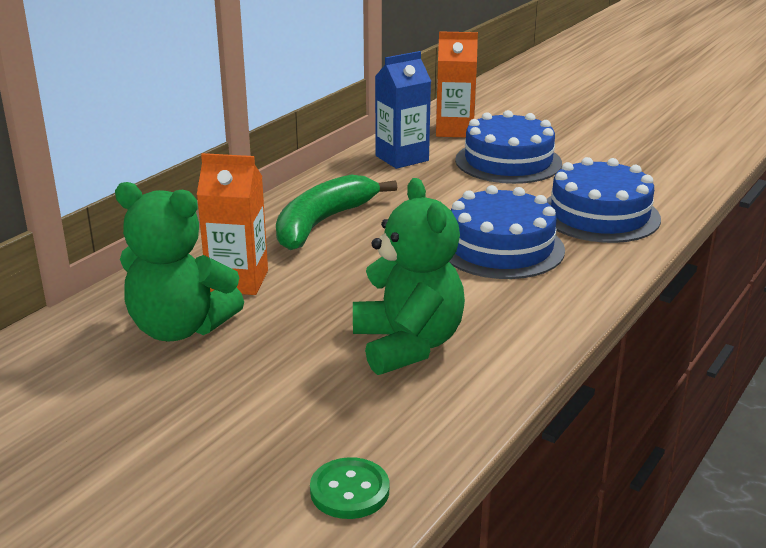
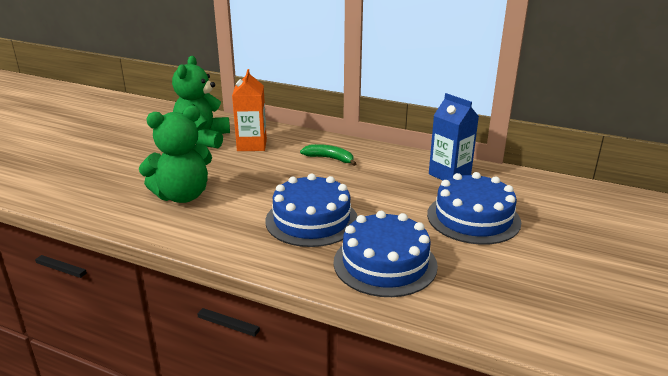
camera: 80 degrees right, 0 degrees up
green banana [276,175,397,250] -> green banana [300,144,357,166], size x0.57
green button [310,457,389,519] -> none
orange carton [436,31,478,137] -> none

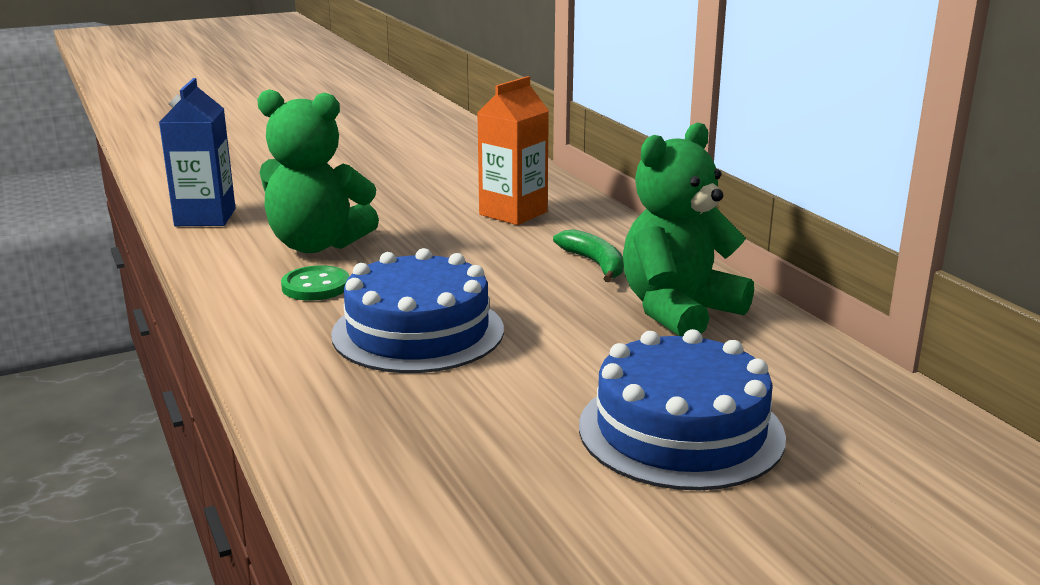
camera: 40 degrees right, 5 degrees down
green teddy bear [172,56,230,148] -> green teddy bear moved to [623,122,754,336]
blue cake [334,211,438,297] -> none
blue carton [429,93,479,181] -> blue carton moved to [159,78,236,226]
none -> green button [281,265,349,301]

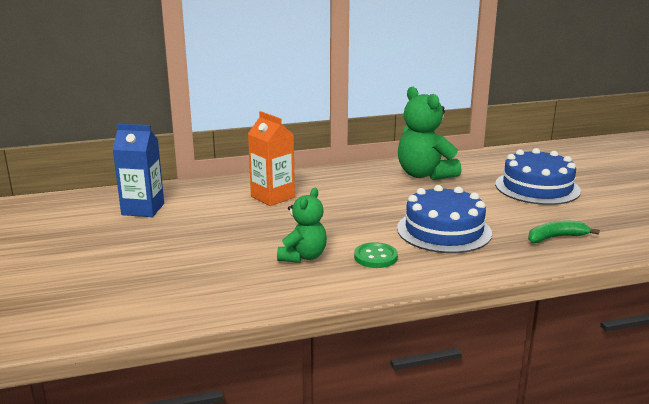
camera: 80 degrees left, 0 degrees up
blue carton [159,78,236,226] -> blue carton moved to [112,124,164,217]
green teddy bear [257,89,379,253] -> green teddy bear [277,188,327,263], size x0.64
green banana [553,229,624,282] -> green banana moved to [528,221,600,243]

